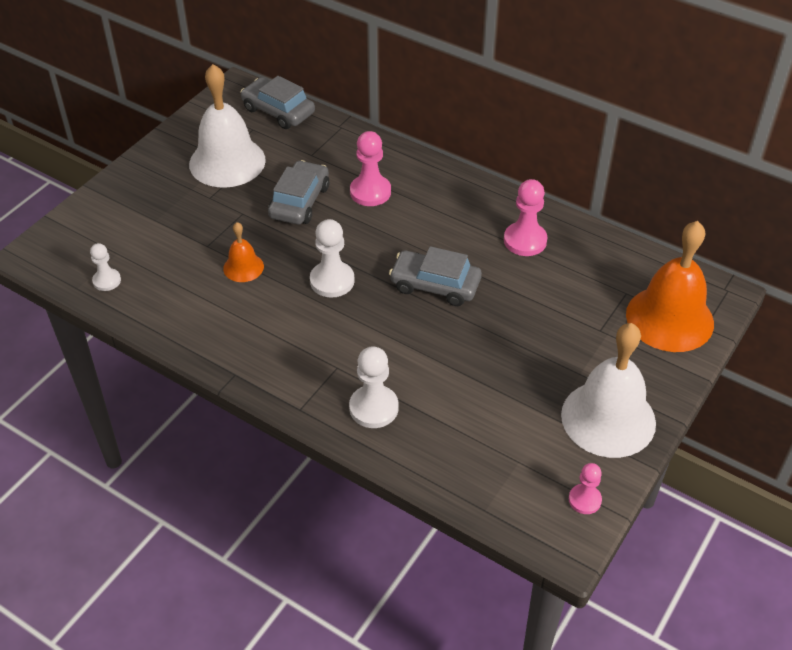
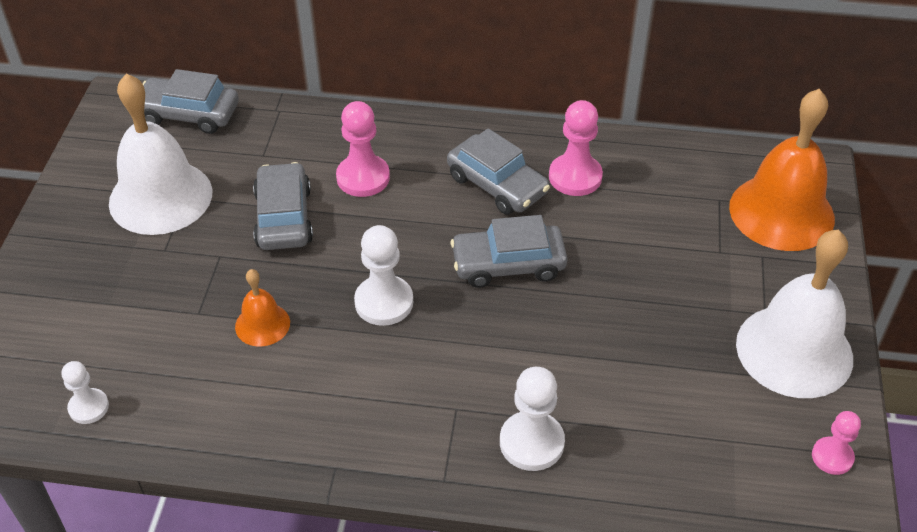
camera: 25 degrees left, 0 degrees up
none -> grey car [447,128,550,215]

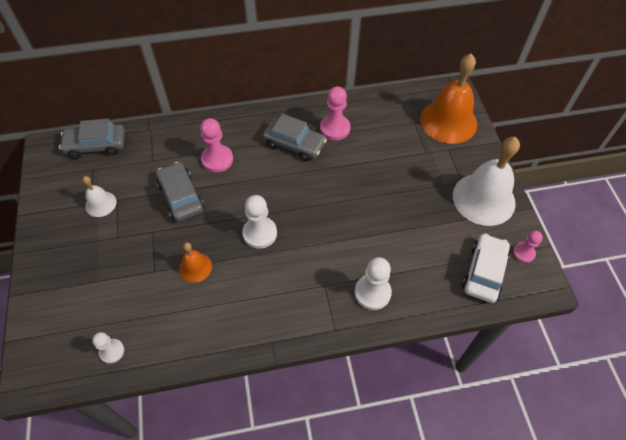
camera: 20 degrees left, 10 degrees up
white bell [109,74,212,235] -> white bell [82,176,117,217], size x0.49
grey car [450,215,568,288] -> none
none -> white car [462,233,510,303]

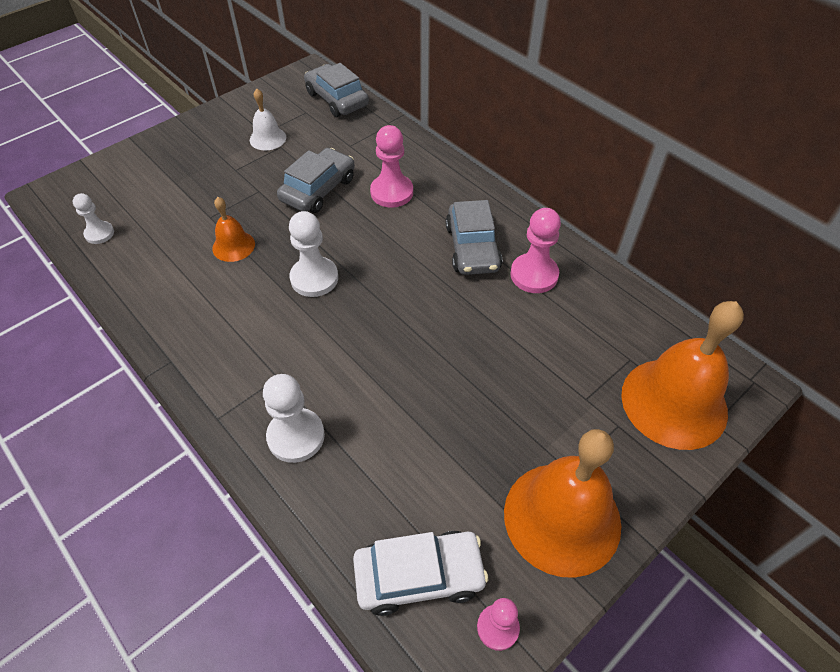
camera: 60 degrees right, 5 degrees down
white bell [453,137,520,226] -> orange bell [504,429,621,578]

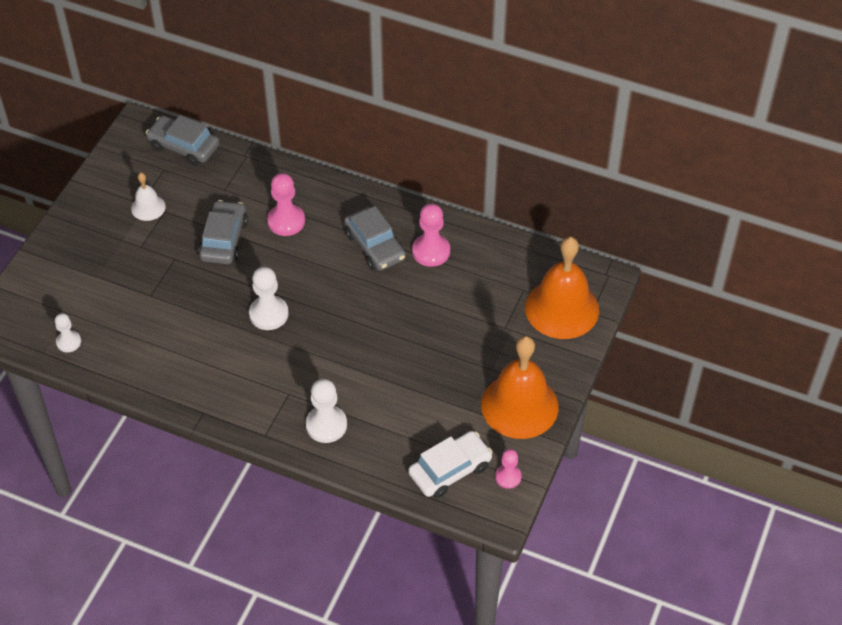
camera: 25 degrees left, 0 degrees up
orange bell [212,197,255,262] -> none

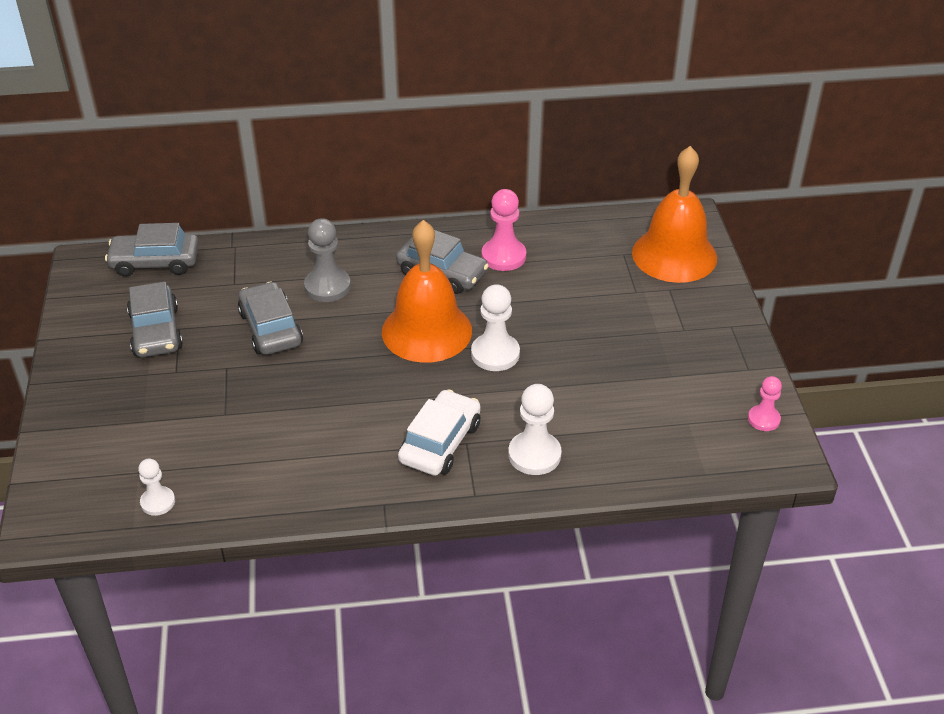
camera: 30 degrees left, 10 degrees down
white bell [131,173,166,221] -> grey car [127,282,183,357]
white pawn [249,267,289,330] -> white pawn moved to [471,284,520,371]
pink pawn [267,173,305,236] -> grey pawn [304,218,351,302]
white car [408,431,493,498] -> white car moved to [398,389,481,476]
orange bell [481,336,559,439] -> orange bell moved to [382,220,472,363]

